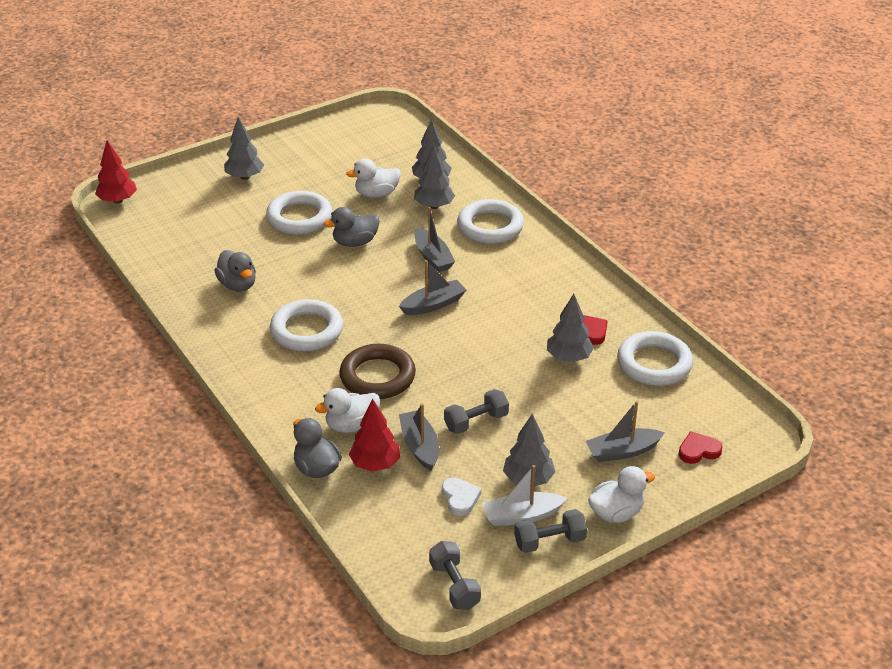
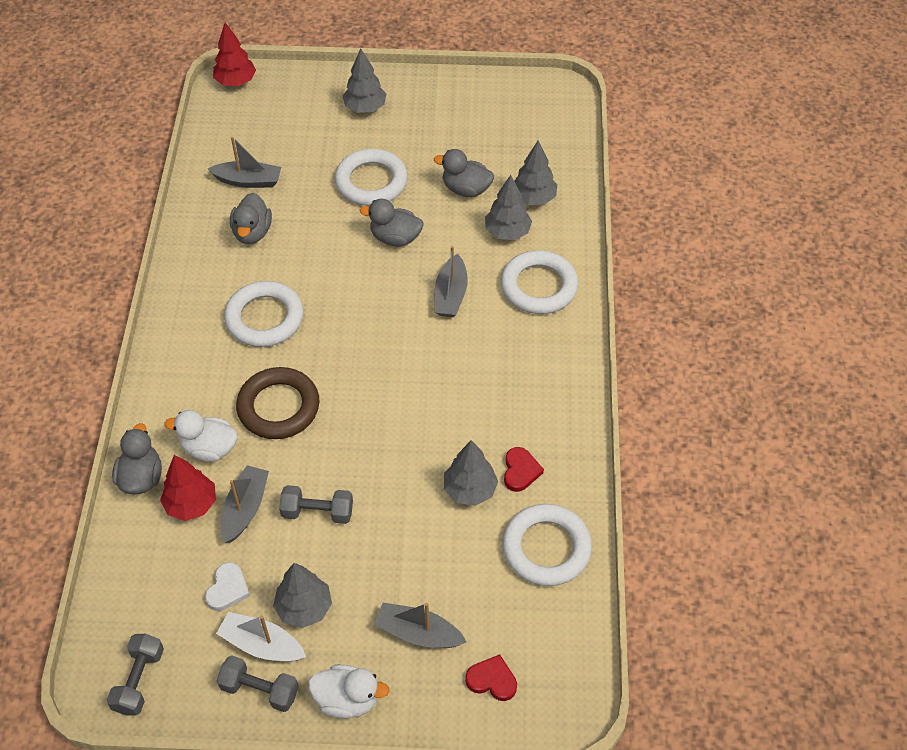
camera: 35 degrees right, 15 degrees up
white duck [346,159,401,198] -> grey duck [434,149,494,197]
grey boat [399,260,466,315] -> grey boat moved to [208,137,281,188]

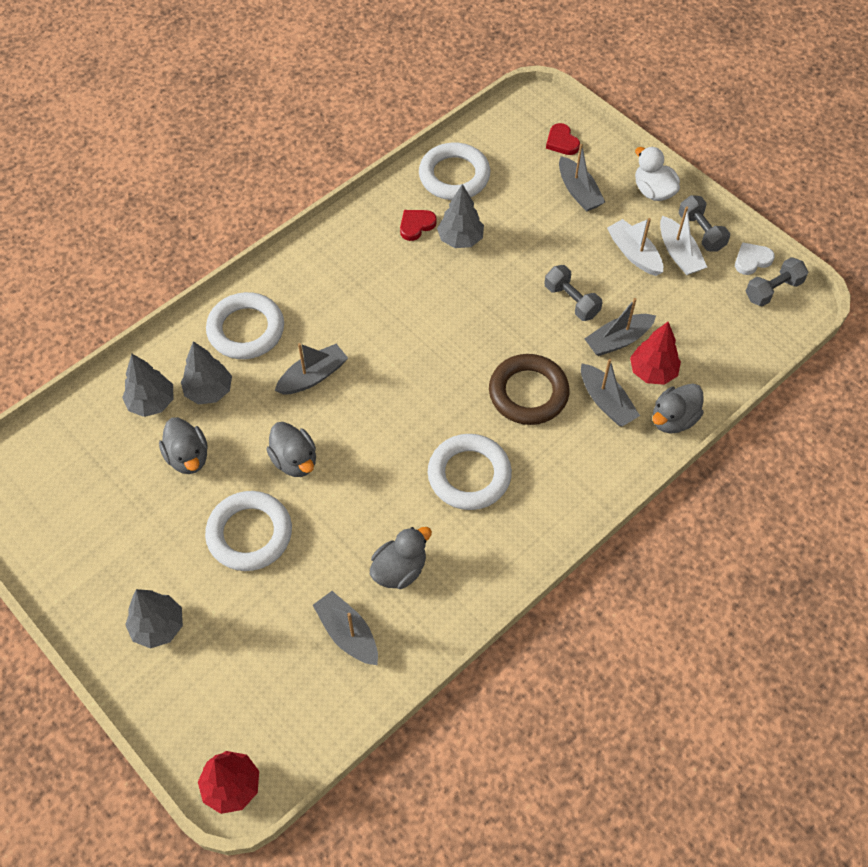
camera: 135 degrees left, 5 degrees up
white duck [164,410,238,462] -> grey boat [581,359,640,426]
white heart [205,562,250,611] -> white heart moved to [735,242,775,275]
grey tree [273,563,332,628] -> white boat [607,218,663,276]

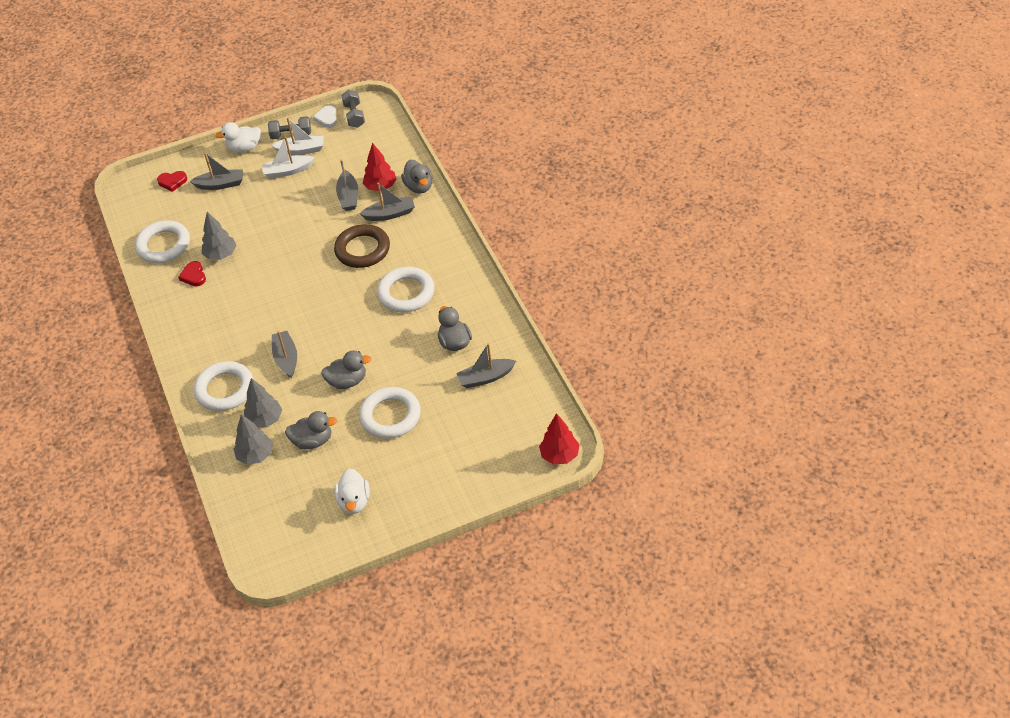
camera: 65 degrees left, 10 degrees down
grey tree [125,589,183,649] -> none
grey dumbbell [544,265,603,321] -> none
none -> white duck [334,468,370,514]

